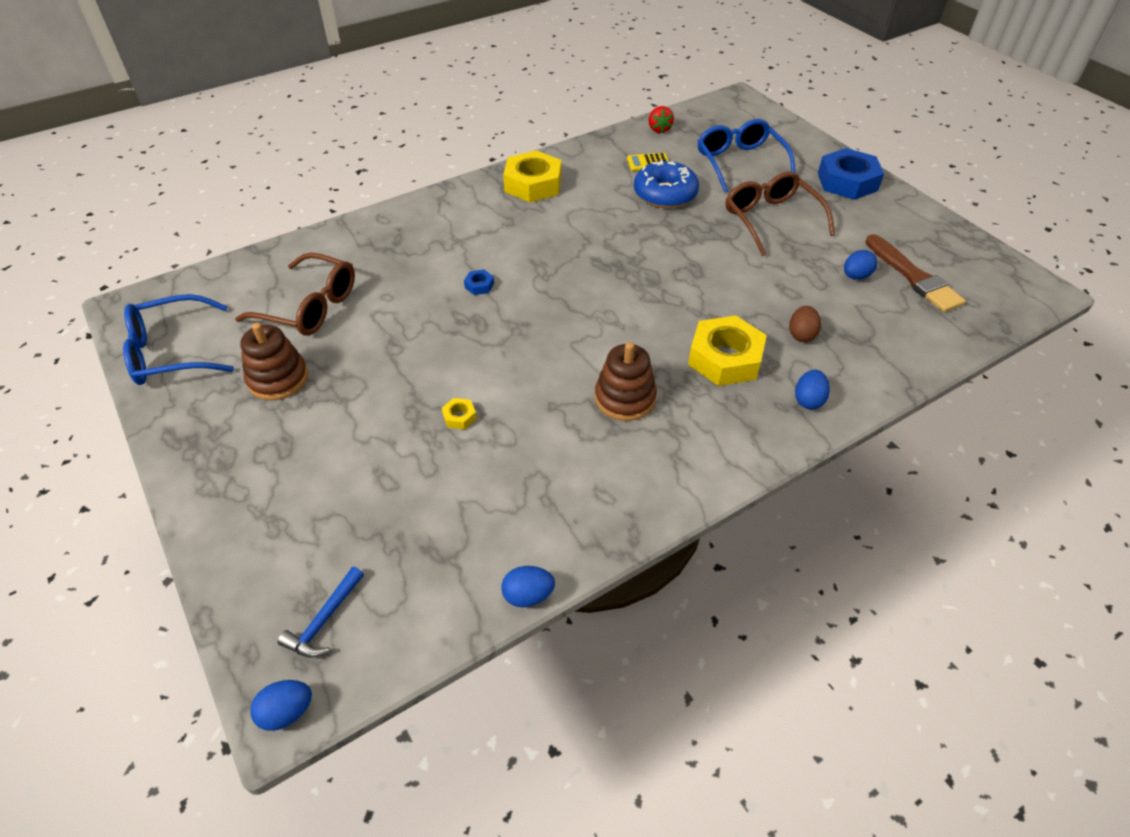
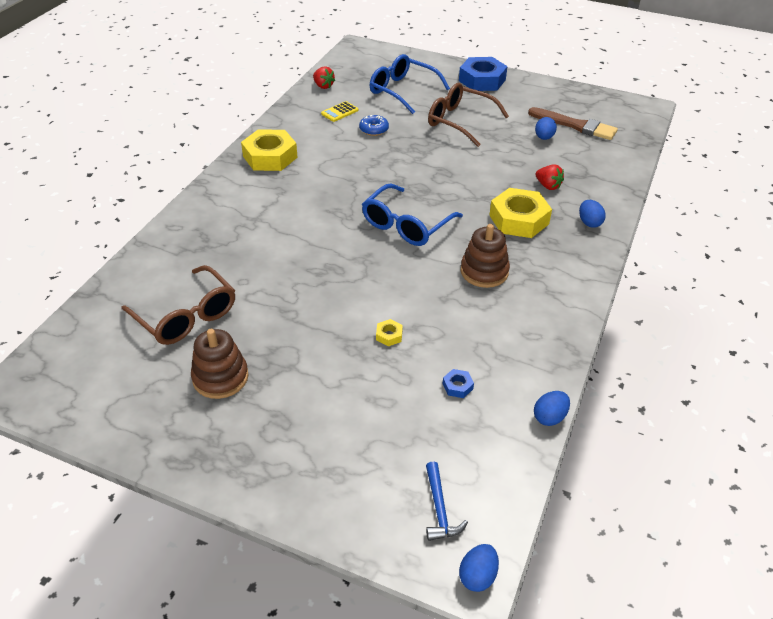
camera: 35 degrees left, 5 degrees down
blue glasses [123,294,234,385] -> blue glasses moved to [362,184,463,246]
brown glasses [235,253,355,335] -> brown glasses turned 60 degrees clockwise [121,265,235,345]
blue nut [464,270,494,295] -> blue nut moved to [443,369,474,398]
blue donut [634,160,699,208] -> blue donut [359,115,389,136], size x0.56
brown egg [789,306,821,342] -> red strawberry [535,165,564,190]

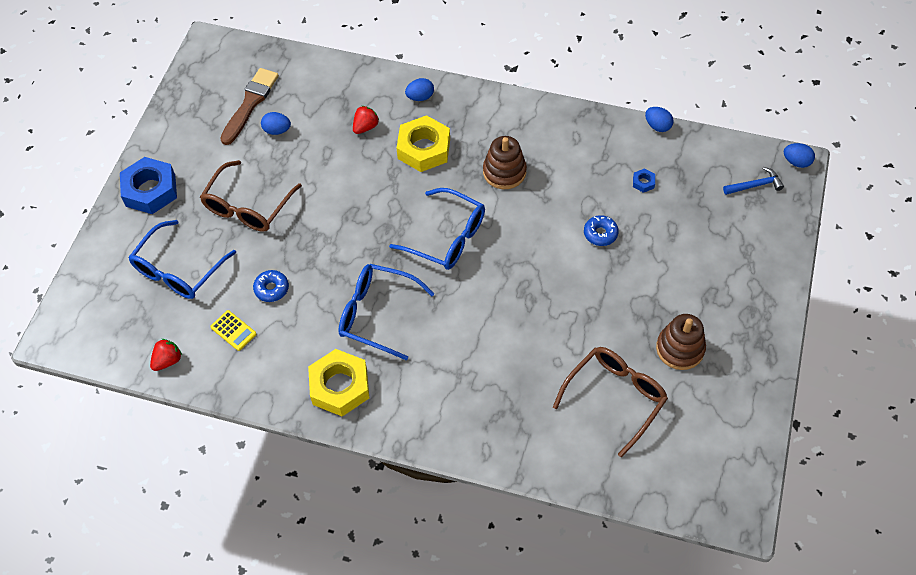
camera: 95 degrees left, 15 degrees up
yellow nut [376,319,403,346] -> blue donut [584,215,619,246]
none -> blue glasses [339,264,434,361]

